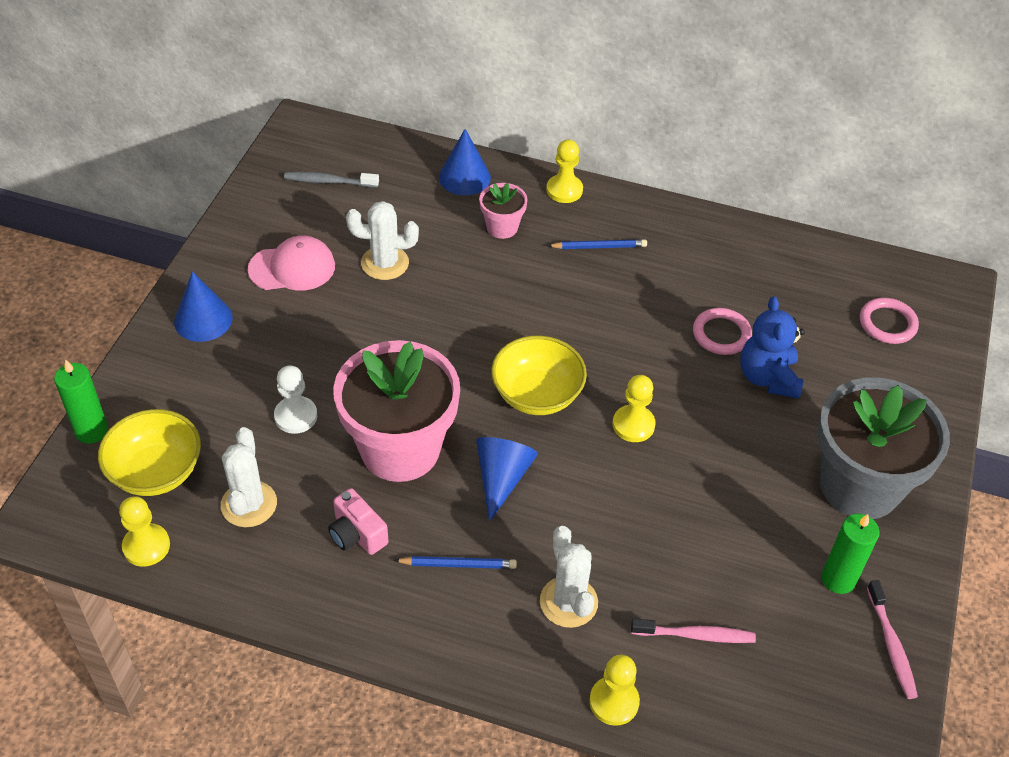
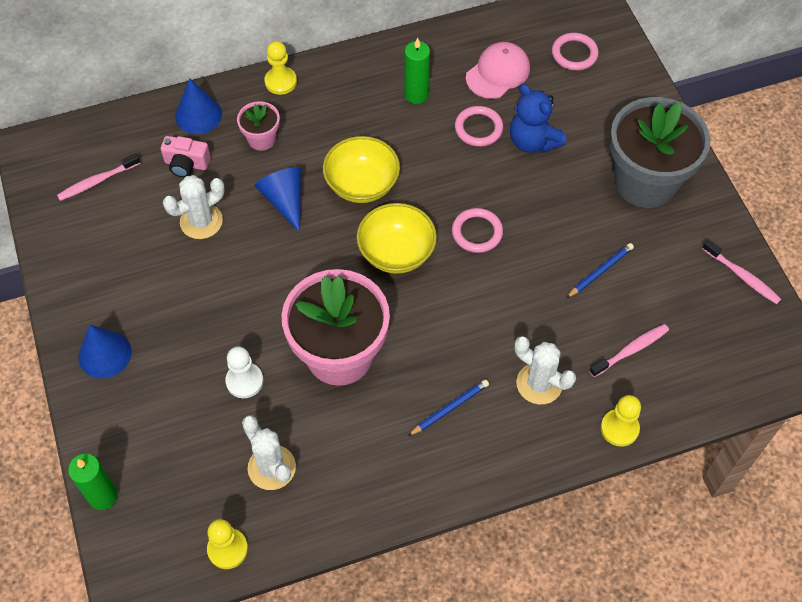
camera: 35 degrees left, 10 degrees up
yellow bowl [98,409,201,496] -> yellow bowl moved to [323,136,400,203]
pink cap [248,235,335,291] -> pink cap moved to [466,42,530,99]
grey toothbrush [284,172,379,188] -> pink toothbrush [57,153,140,201]
pink camera [328,488,389,555] -> pink camera moved to [161,136,211,178]
blue cone [476,437,538,522] -> blue cone moved to [255,167,301,233]
blue pencil [547,239,647,249] -> blue pencil moved to [566,243,634,298]
yellow pawn [613,375,656,442] -> pink ring [452,208,503,253]
green candle [821,514,880,594] -> green candle moved to [404,38,430,104]

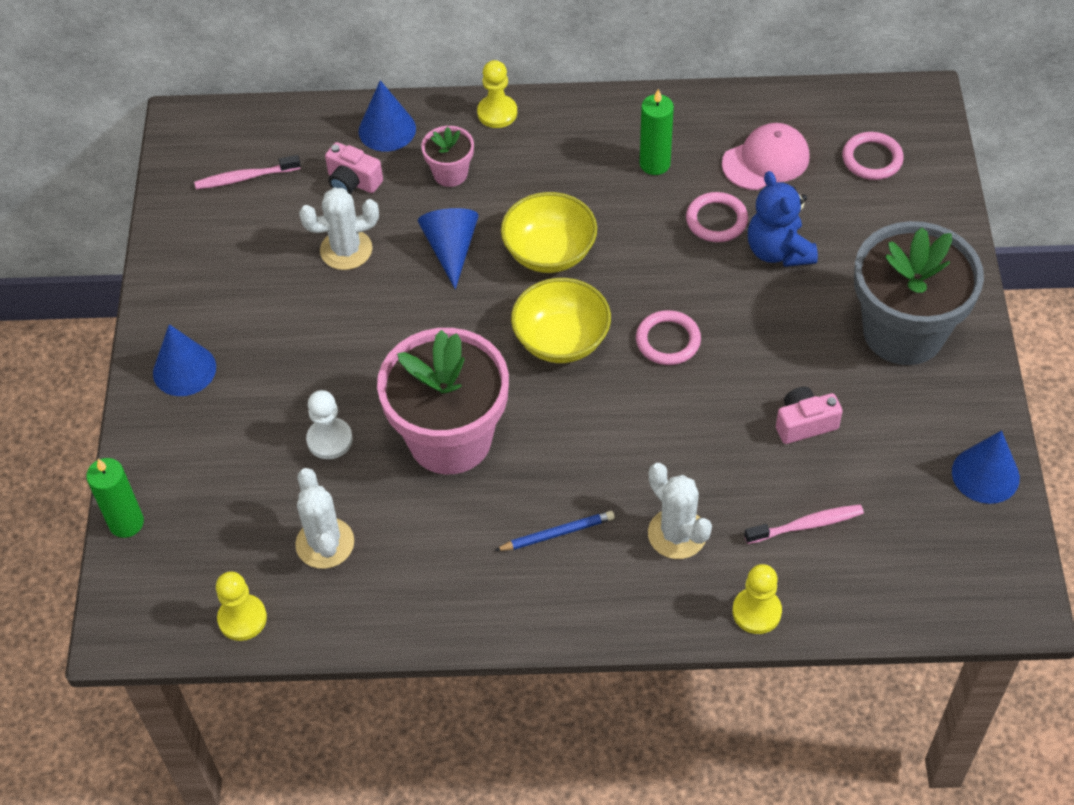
camera: 20 degrees right, 5 degrees down
blue pencil [566,243,634,298] -> pink camera [776,387,843,444]
pink toothbrush [702,239,781,304] -> blue cone [952,430,1020,504]

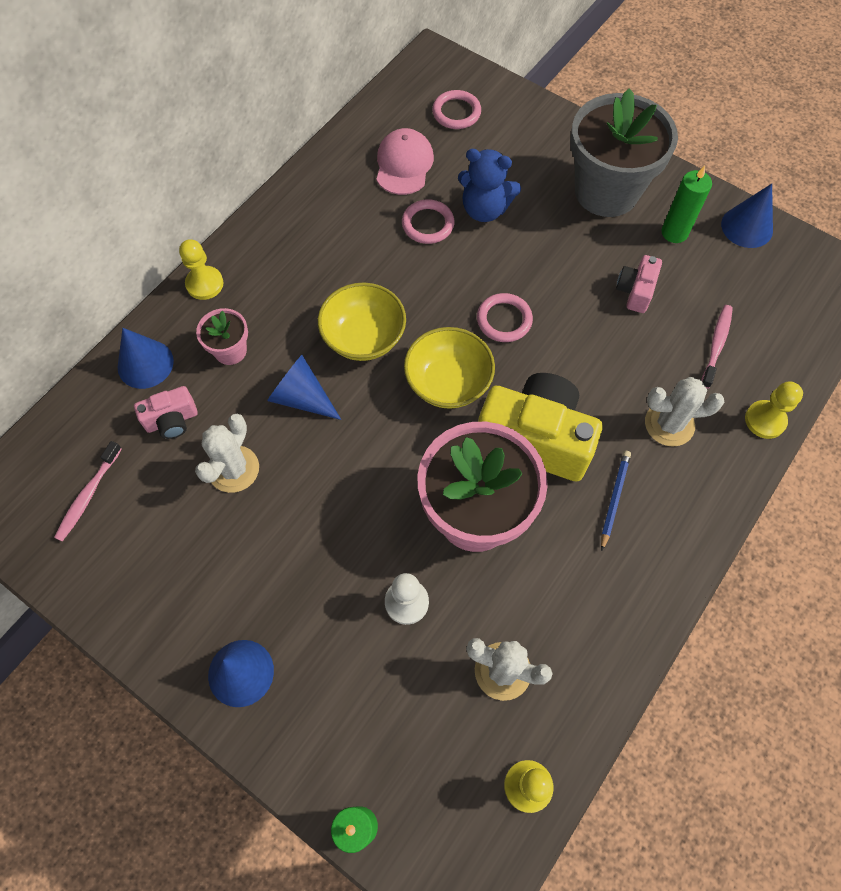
camera: 55 degrees left, 10 degrees up
green candle [640,89,674,175] -> green candle moved to [662,166,712,243]
none -> yellow camera [478,373,602,481]

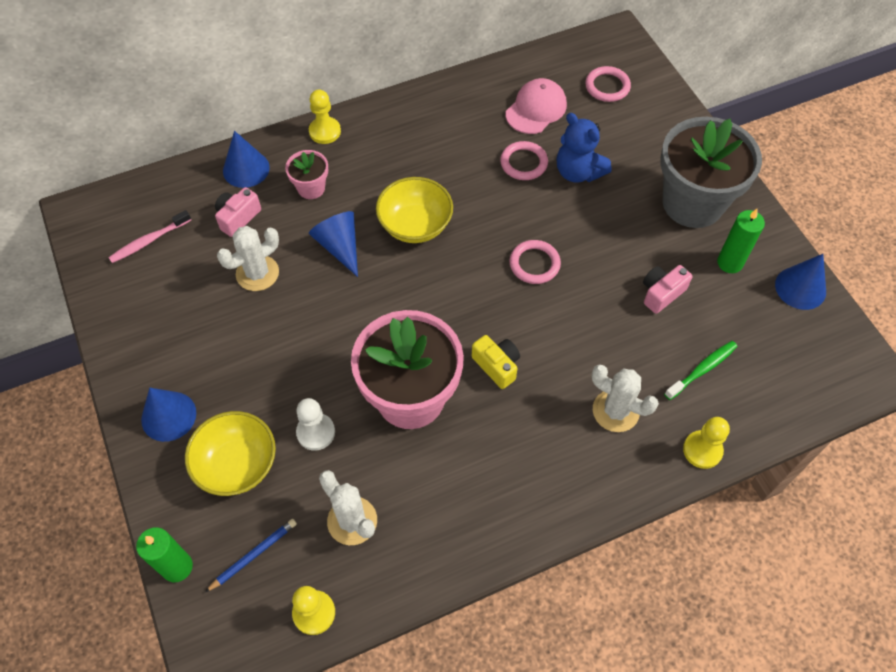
camera: 30 degrees right, 5 degrees down
pink camera [134,386,198,439] -> pink camera turned 120 degrees clockwise [215,187,261,237]
yellow bowl [404,327,495,409] -> yellow bowl moved to [185,411,276,496]
yellow camera [478,373,602,481] -> yellow camera [472,335,520,389], size x0.49
blue pencil [601,451,631,551] -> blue pencil moved to [205,519,297,592]
pink toothbrush [702,305,733,389] -> green toothbrush [664,341,738,400]

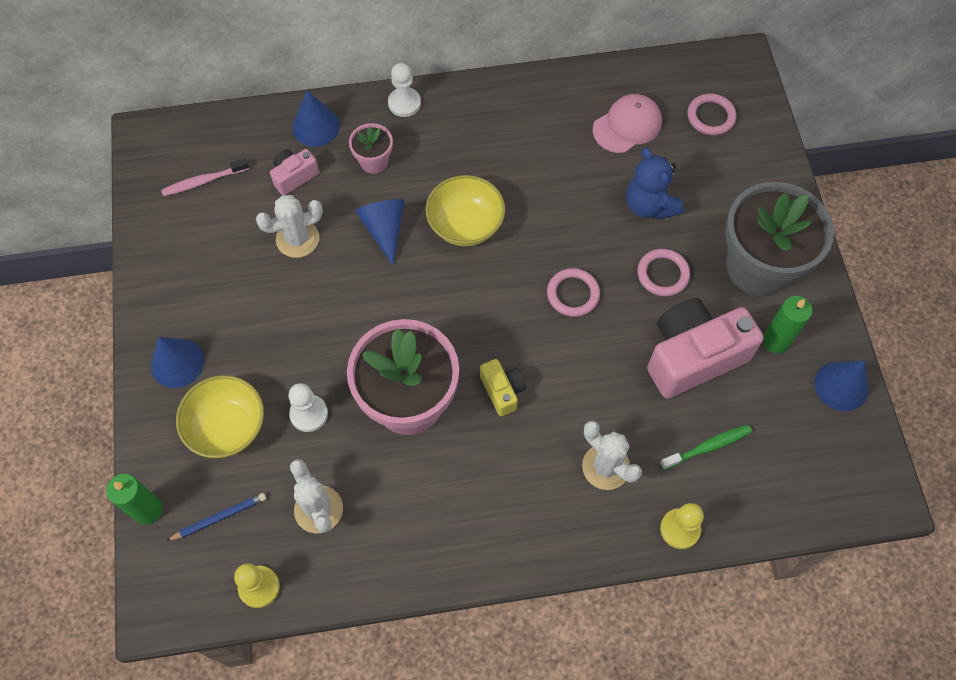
camera: 15 degrees right, 5 degrees up
yellow pawn [309,90,341,144] -> white pawn [388,63,421,117]
pink ring [500,141,548,180] -> pink ring moved to [637,249,690,296]
pink camera [643,265,693,314] -> pink camera [647,298,764,398], size x2.06

